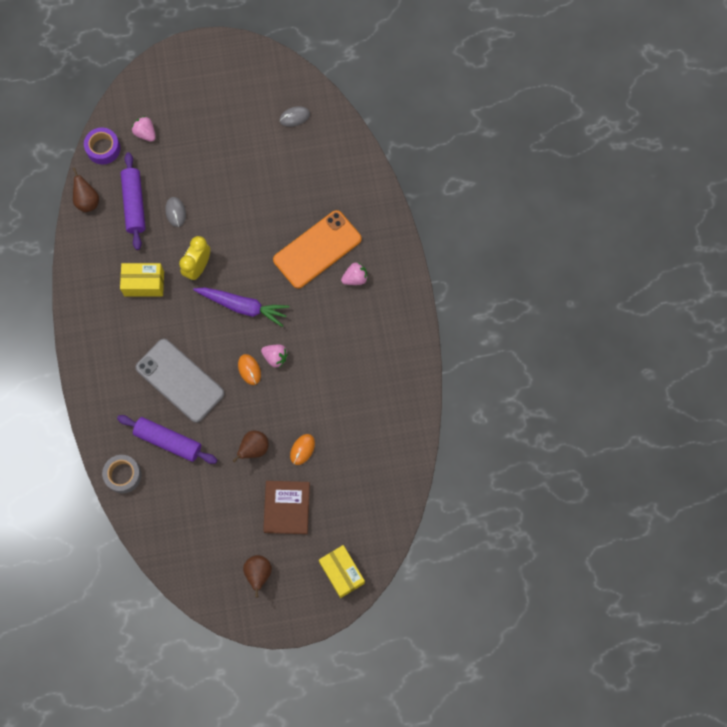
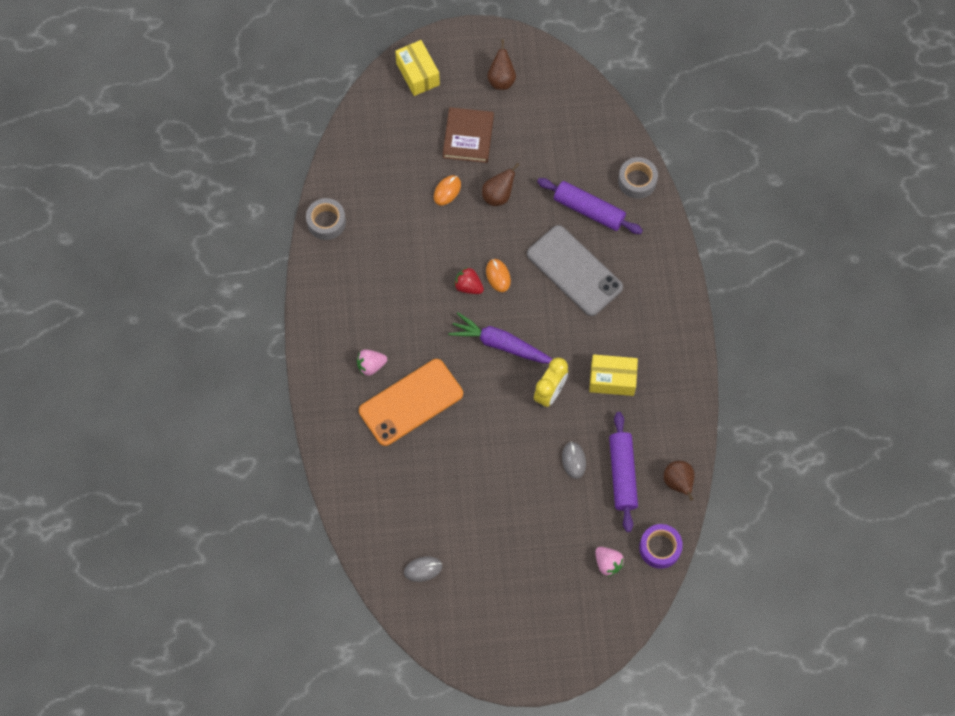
camera: 175 degrees left, 5 degrees down
pink strawberry [261,344,288,368] -> red strawberry [454,267,484,294]
none -> grey tape [306,198,346,240]

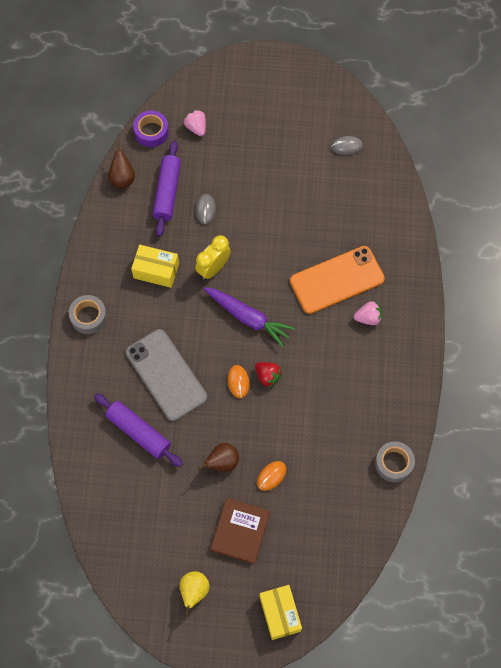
camera: 170 degrees left, 0 degrees up
brown pear [487,39,516,90] -> yellow pear [180,571,210,615]
grey tape [618,157,658,199] -> grey tape moved to [69,295,107,334]

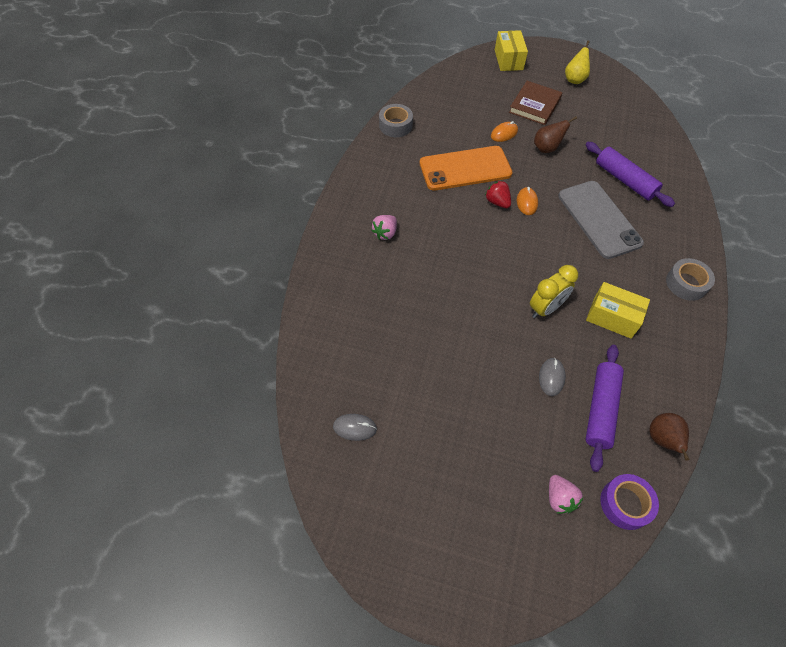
camera: 170 degrees left, 10 degrees down
purple carrot [203,287,295,347] -> none
orange phone [290,246,385,314] -> orange phone moved to [420,146,513,191]
pink strawberry [354,301,382,325] -> pink strawberry turned 60 degrees counterclockwise [371,215,397,240]

